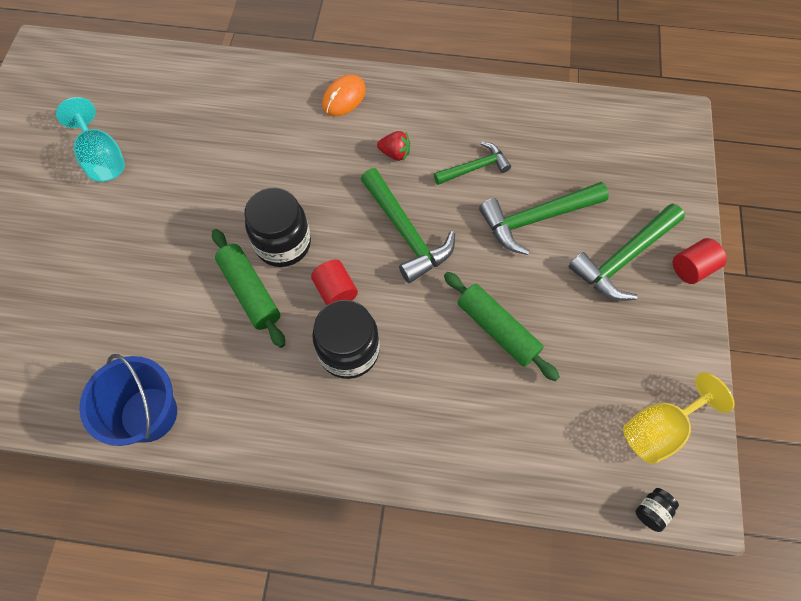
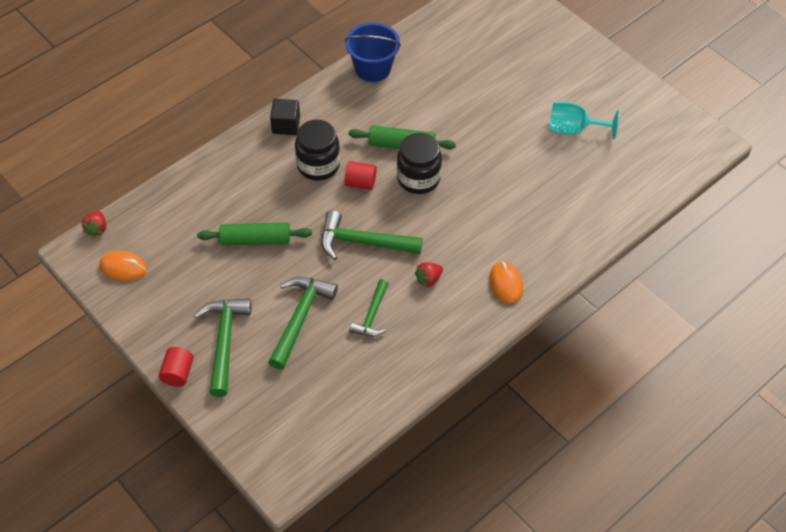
camera: 130 degrees right, 10 degrees down
yellow goblet [623,372,735,464] -> orange mouse [99,251,147,281]
black jar [636,488,679,532] -> red strawberry [81,211,106,237]
none -> black cube [270,99,300,135]

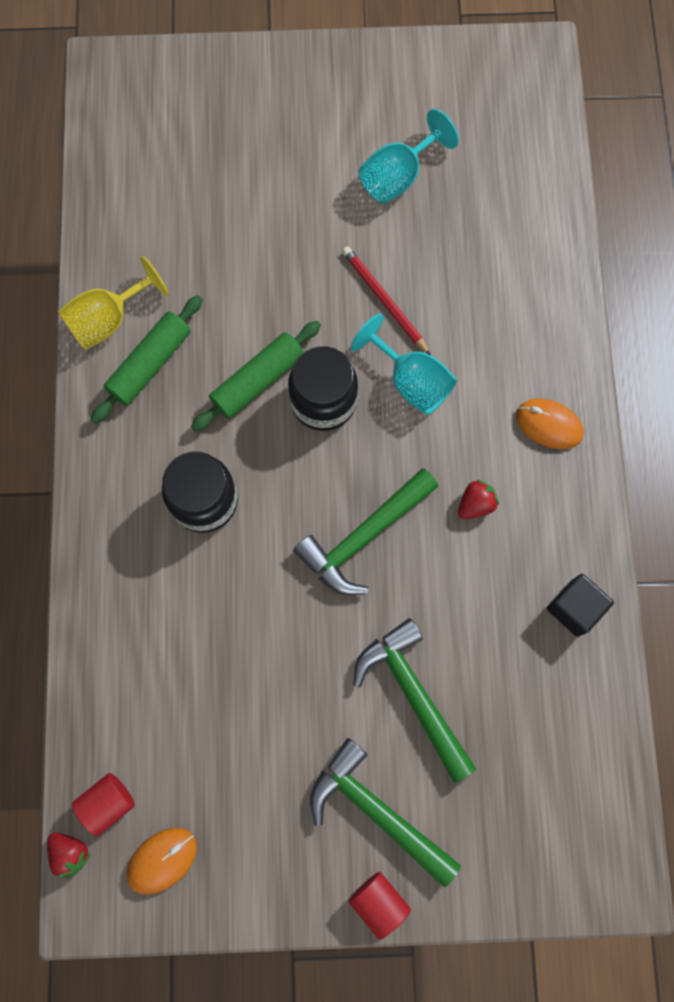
camera: 50 degrees left, 20 degrees up
green rolling pin [197,222,312,246] -> green rolling pin moved to [91,295,203,424]
black cube [270,99,300,135] -> black cube moved to [547,574,614,637]
blue bucket [345,22,401,82] -> yellow goblet [58,256,169,350]
red cylinder [345,161,377,190] -> red cylinder moved to [72,773,135,837]
green hammer [350,279,389,336] -> none
red strawberry [415,262,443,287] -> red strawberry turned 135 degrees counterclockwise [458,479,499,519]
none -> red pencil [342,246,431,355]
none -> turquoise goblet [351,314,457,415]

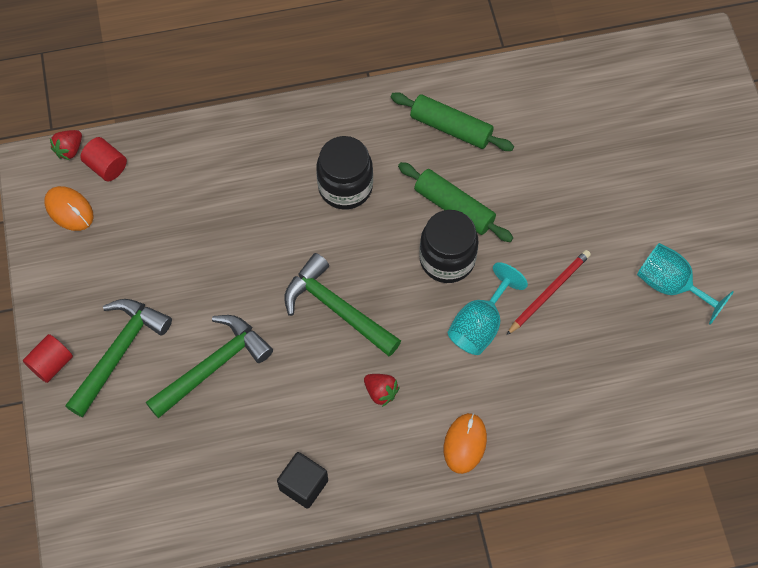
camera: 80 degrees right, 10 degrees down
yellow goblet [58,256,169,350] -> none

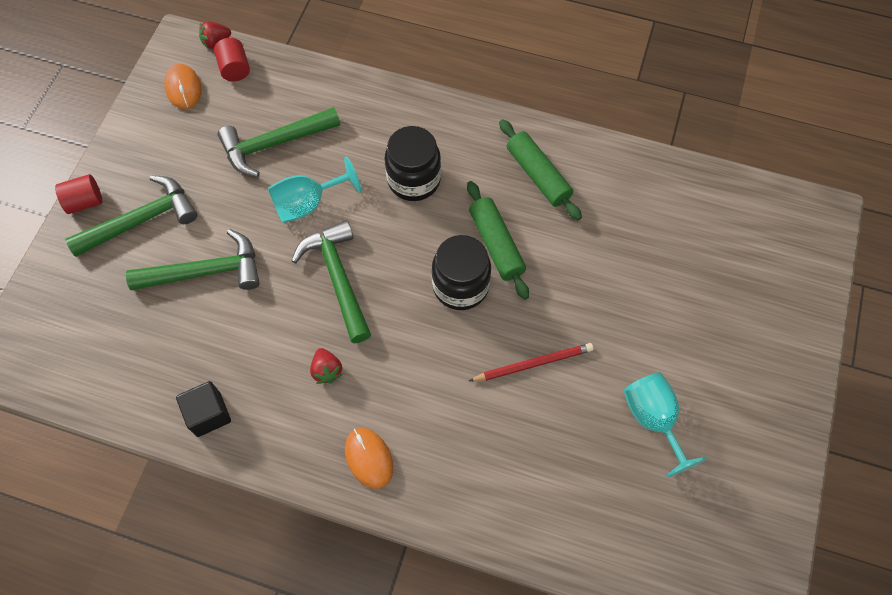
camera: 30 degrees right, 0 degrees up
orange mouse [444,413,487,474] -> orange mouse turned 75 degrees counterclockwise [345,428,393,489]
turquoise goblet [448,262,528,355] -> turquoise goblet moved to [268,157,361,223]
none -> green hammer [218,107,340,177]

